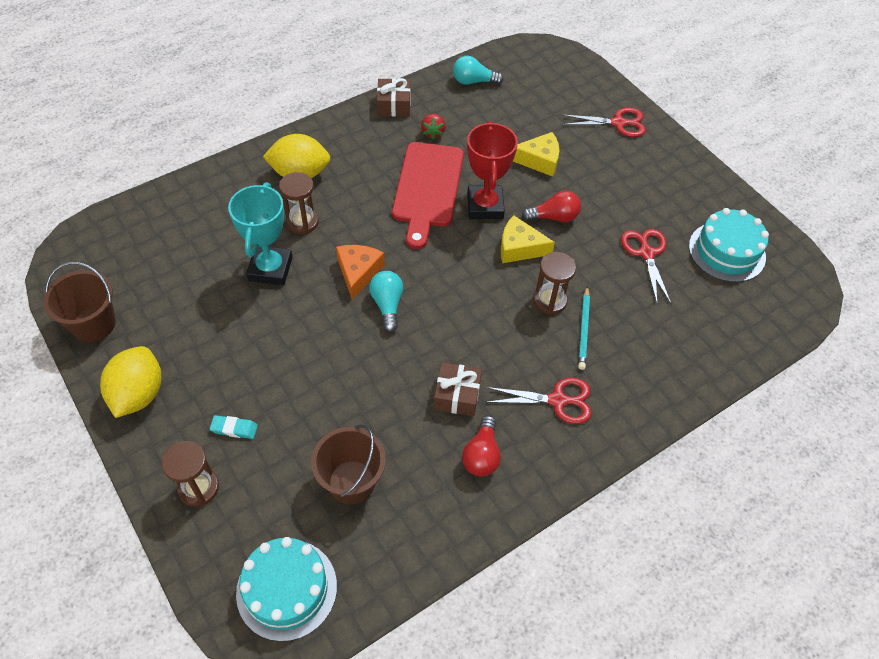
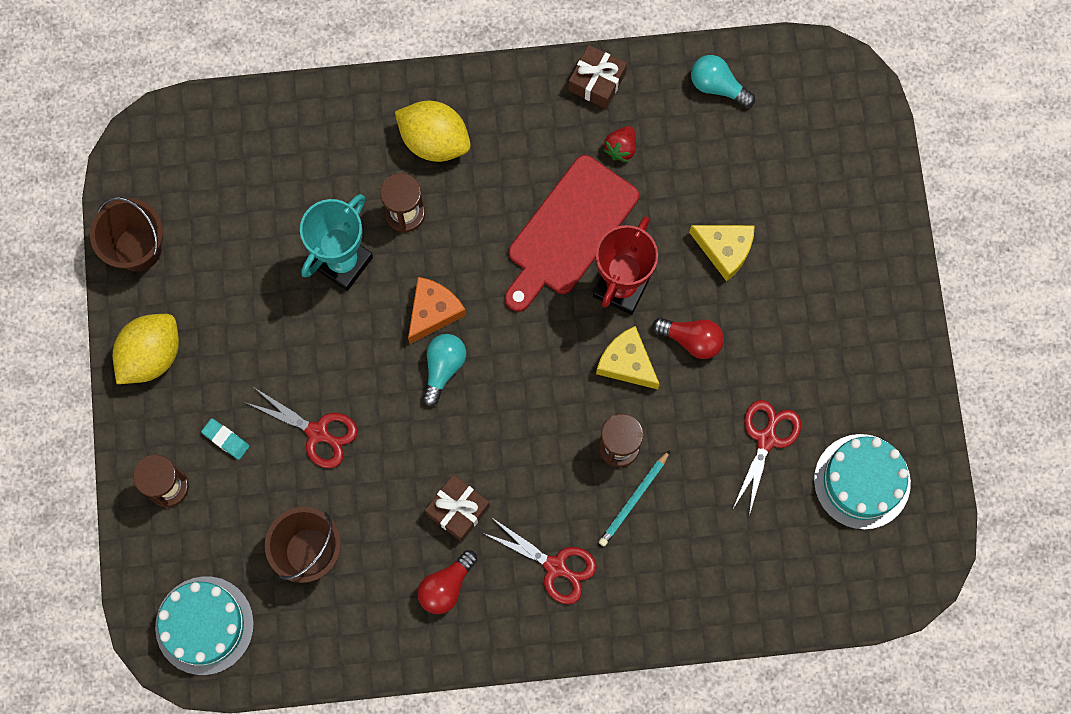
camera: 30 degrees right, 20 degrees up
red scissors [562,108,646,137] -> red scissors moved to [244,388,358,468]

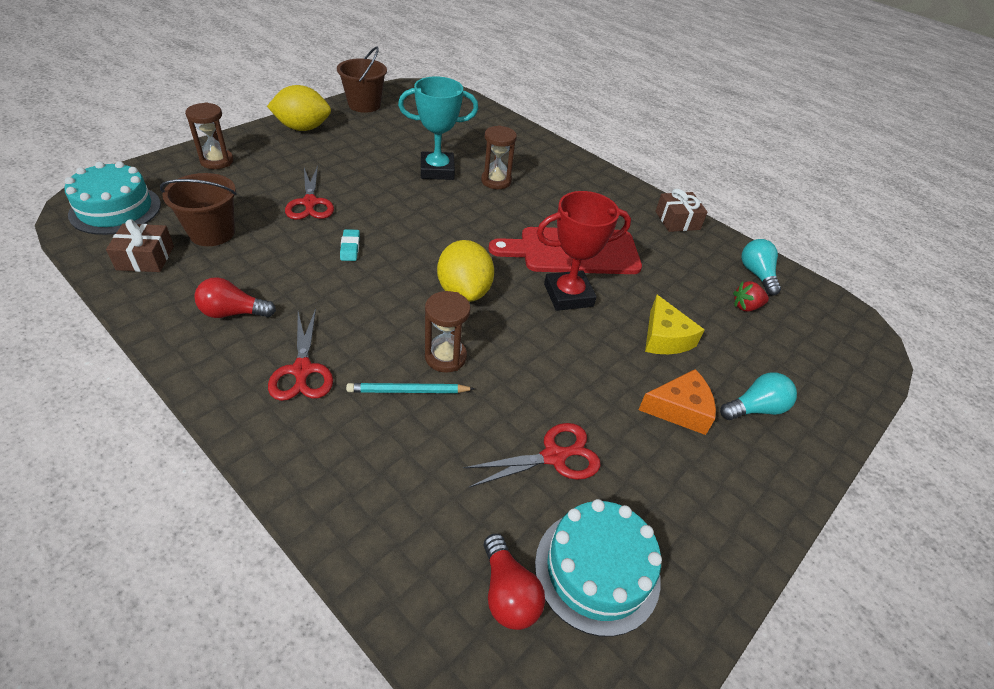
camera: 45 degrees right, 30 degrees down
turquoise eraser [201,418,249,460] -> turquoise eraser moved to [340,229,360,261]
yellow lemon [395,101,470,162] -> yellow lemon moved to [437,240,494,302]
orange cheese [408,277,466,344] -> orange cheese moved to [639,369,716,435]
turquoise light bulb [423,334,466,406] -> turquoise light bulb moved to [720,372,797,420]
brown gift [425,475,490,542] -> brown gift moved to [106,219,174,272]
yellow cheese [596,326,660,389] -> none
red strawberry [603,126,636,162] -> red strawberry moved to [733,281,769,312]
red light bulb [653,317,724,359] -> red light bulb moved to [484,534,545,630]

